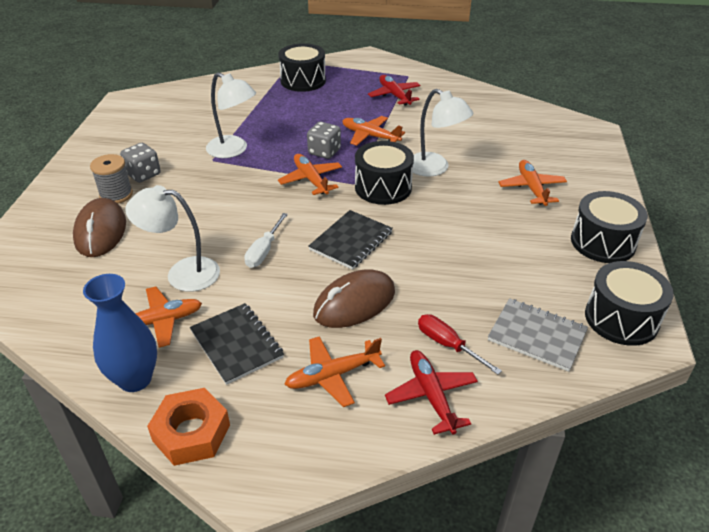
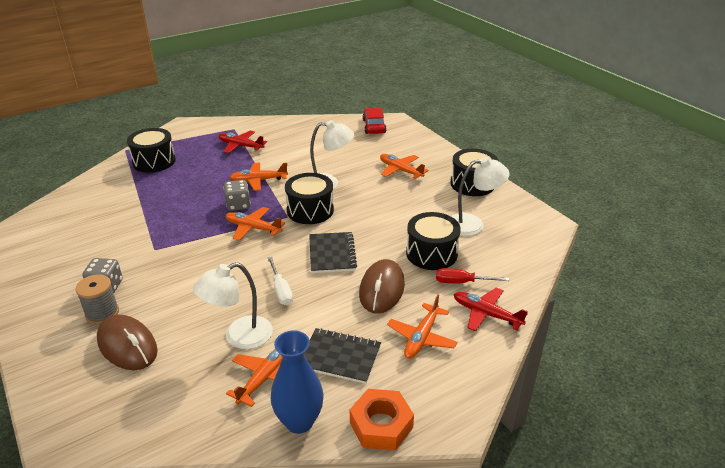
camera: 40 degrees left, 5 degrees down
white lamp [206,72,256,158] -> white lamp moved to [451,157,509,236]
grey notebook [488,298,588,372] -> none
black drum [585,261,674,346] -> black drum moved to [406,212,461,270]
none -> red car [363,108,386,134]

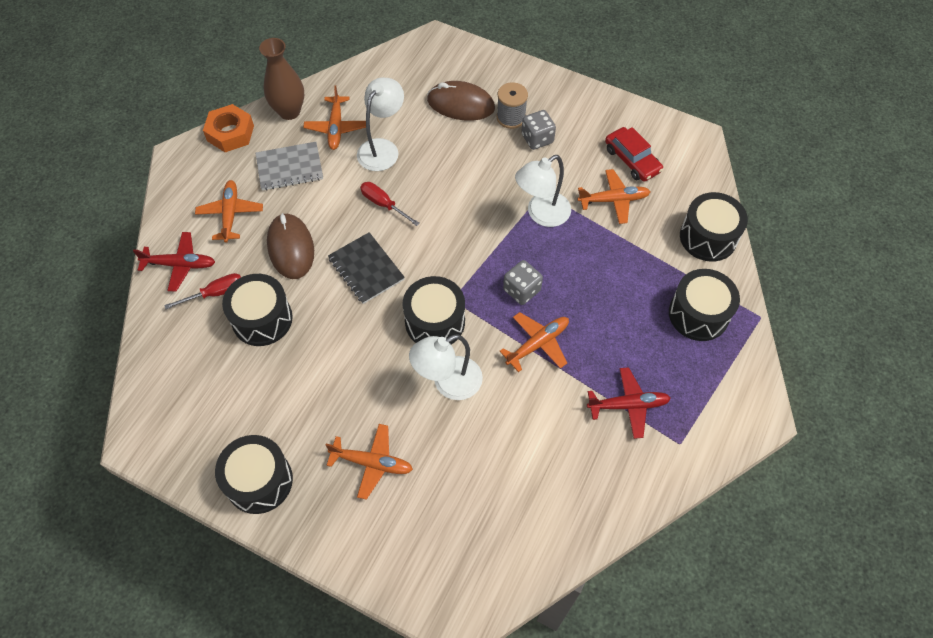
camera: 150 degrees right, 25 degrees up
orange plane [225,207,285,240] -> orange plane moved to [577,169,650,224]
white screwdriver [268,257,293,305] -> red screwdriver [360,182,420,226]
blue vase [271,330,324,434] -> brown vase [259,38,304,120]
black notebook [304,328,381,384] -> grey notebook [256,142,323,191]
red car [363,108,386,134] -> red car moved to [605,127,663,182]
white lamp [451,157,509,236] -> white lamp moved to [515,155,571,227]
none -> black drum [680,192,748,262]

